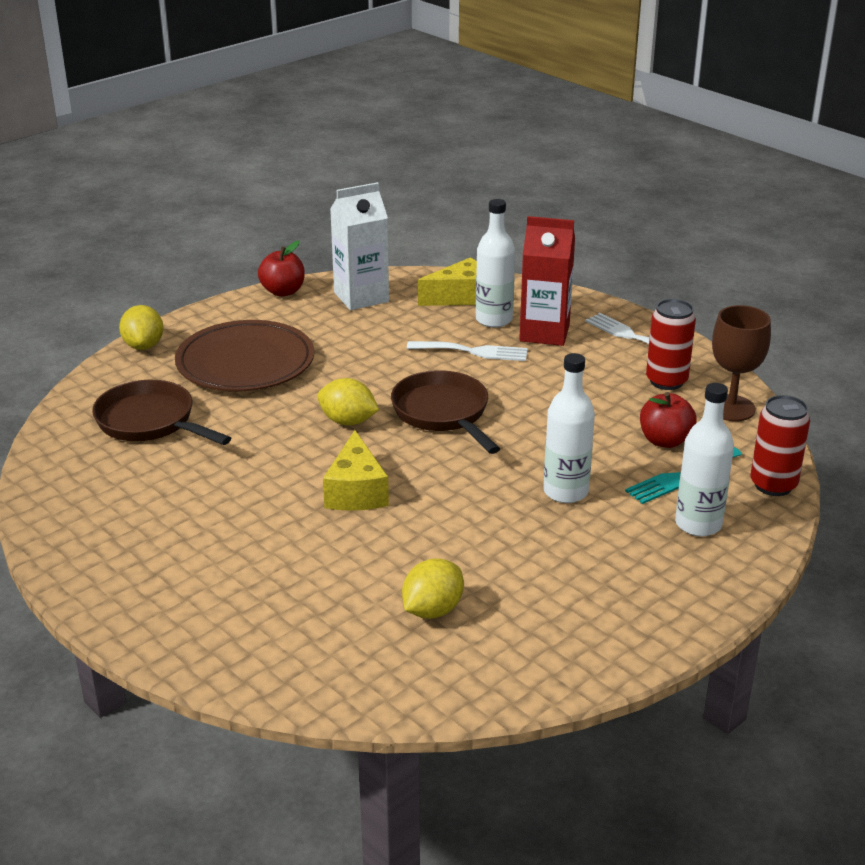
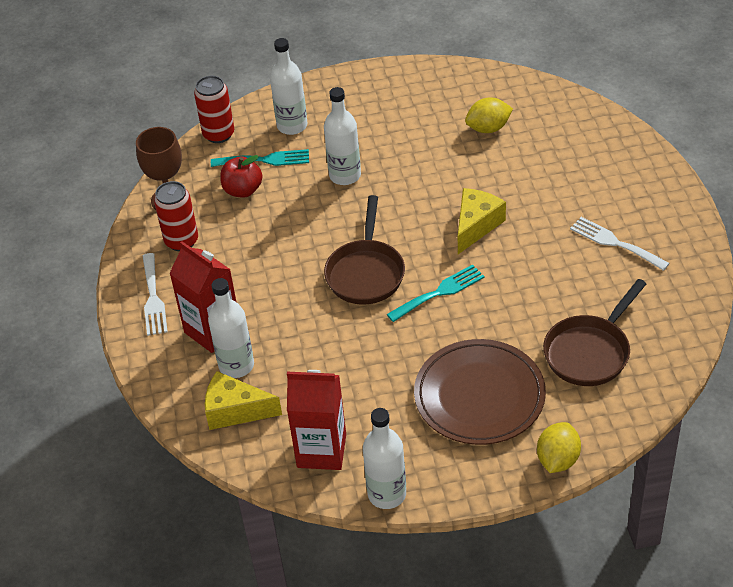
camera: 145 degrees left, 15 degrees up
brown pan [92,380,231,445] -> brown pan turned 60 degrees clockwise [543,279,646,386]
red apple [258,241,305,296] -> white bottle [363,408,406,509]
yellow lemon [317,378,379,426] -> turquoise fork [387,264,485,322]
white carton [330,182,389,310] -> red carton [287,370,346,470]
white fork [407,341,528,361] -> white fork moved to [570,217,670,271]

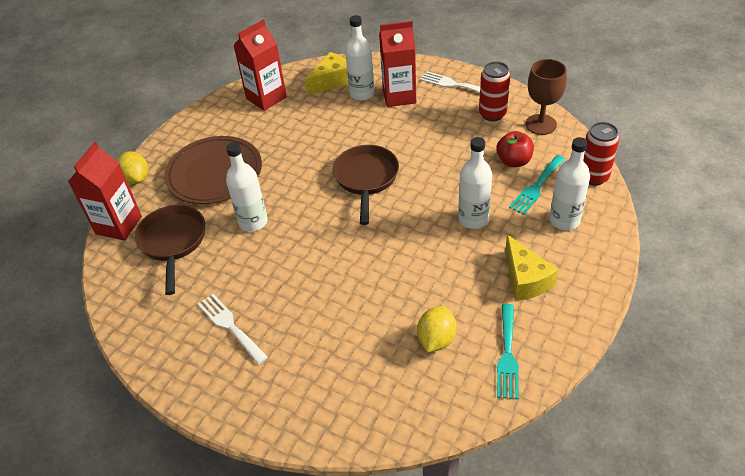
camera: 130 degrees right, 0 degrees up
brown pan [324,195,405,305] -> brown pan turned 45 degrees clockwise [333,145,399,225]
white bottle [363,408,406,509] -> white bottle moved to [226,142,268,232]
turquoise fork [387,264,485,322] -> turquoise fork moved to [497,304,519,399]
yellow cheese [458,188,506,254] -> yellow cheese moved to [505,235,559,301]
white fork [570,217,670,271] -> white fork turned 120 degrees counterclockwise [198,294,268,364]
none -> red carton [68,142,142,241]

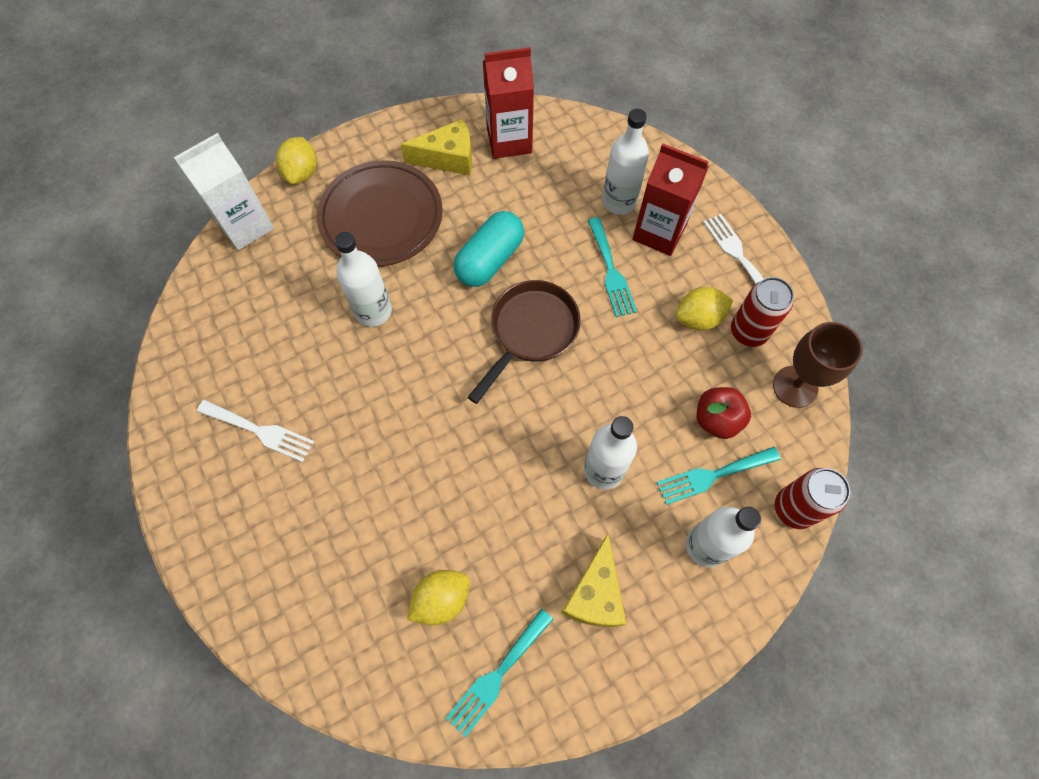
camera: 30 degrees right, 20 degrees up
red carton [68,142,142,241] -> white carton [174,133,274,250]
brown pan [135,205,205,295] -> none
white fork [198,294,268,364] -> white fork turned 120 degrees clockwise [197,400,314,462]
yellow cheese [305,52,348,95] -> yellow cheese moved to [401,119,472,175]
none -> turquoise capsule [453,211,524,287]
none -> turquoise fork [588,217,637,317]
none -> yellow lemon [675,287,733,330]

